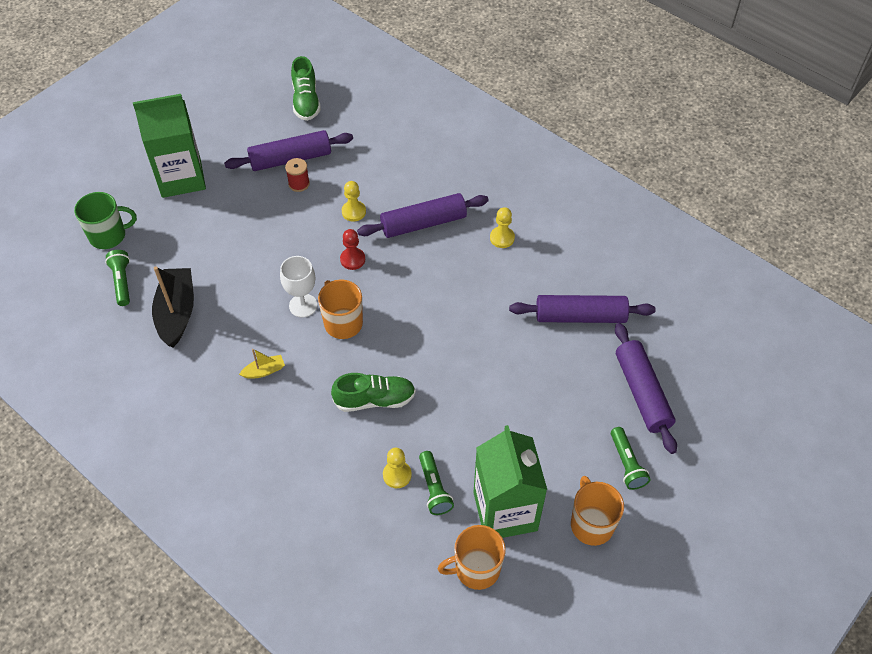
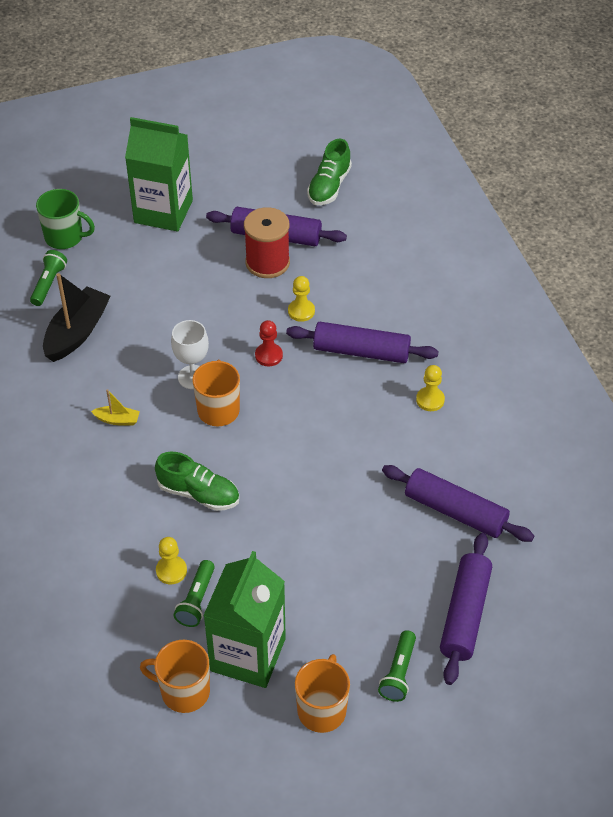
camera: 30 degrees right, 5 degrees down
red spool [285,158,310,192] -> red spool [244,207,290,278], size x1.90

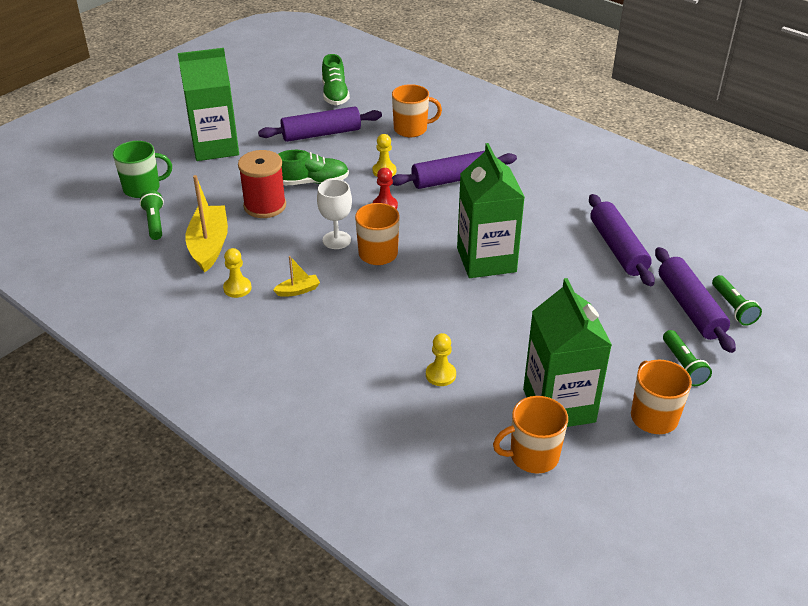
camera: 30 degrees left, 10 degrees down
black boat [43,273,111,362] -> yellow boat [185,175,228,272]
green shoe [155,452,240,511] -> green shoe moved to [278,150,349,185]
green flashlight [173,560,215,627] -> green flashlight moved to [712,275,762,326]
red spool [244,207,290,278] -> red spool moved to [238,150,286,218]
purple rolling pin [382,465,534,542] -> purple rolling pin turned 75 degrees clockwise [589,194,655,286]
yellow pawn [416,365,445,411] -> yellow pawn moved to [223,248,252,298]
none -> orange mug [392,84,442,137]
none -> green carton [457,143,525,278]

